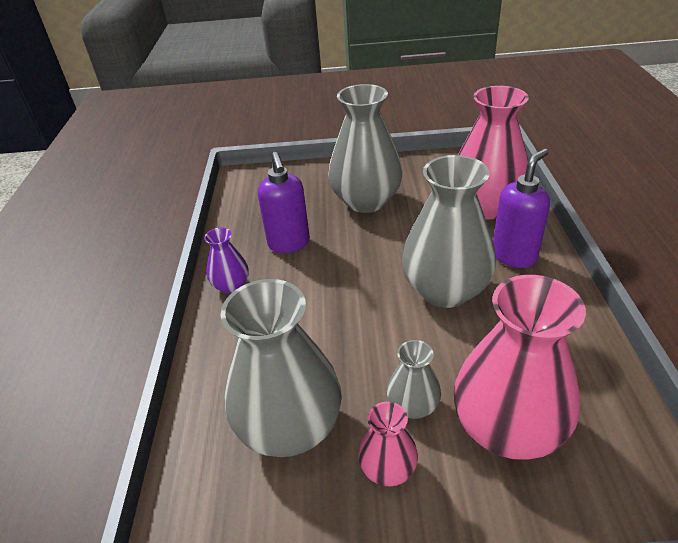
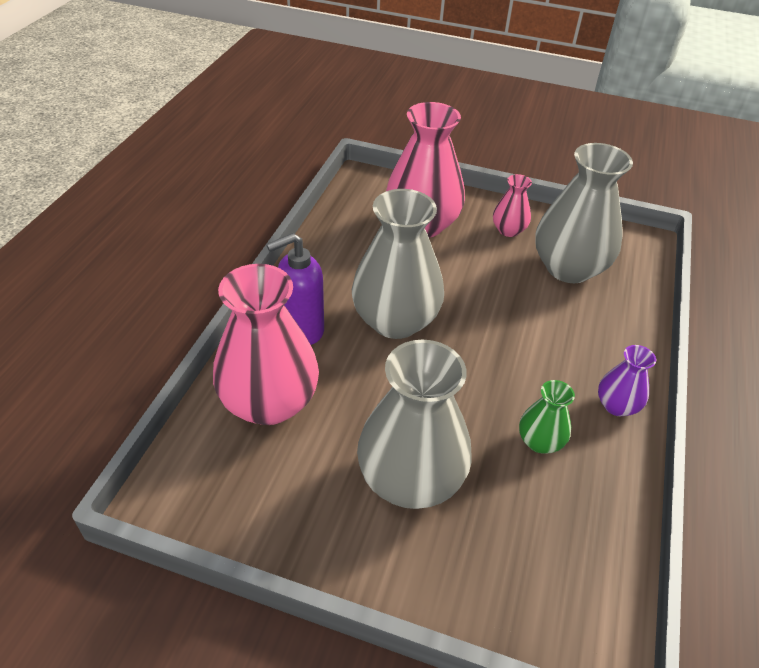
camera: 165 degrees left, 5 degrees up
purple soap dispenser [258,152,310,253] -> green vase [519,380,575,454]
grey vase [387,340,441,419] -> none

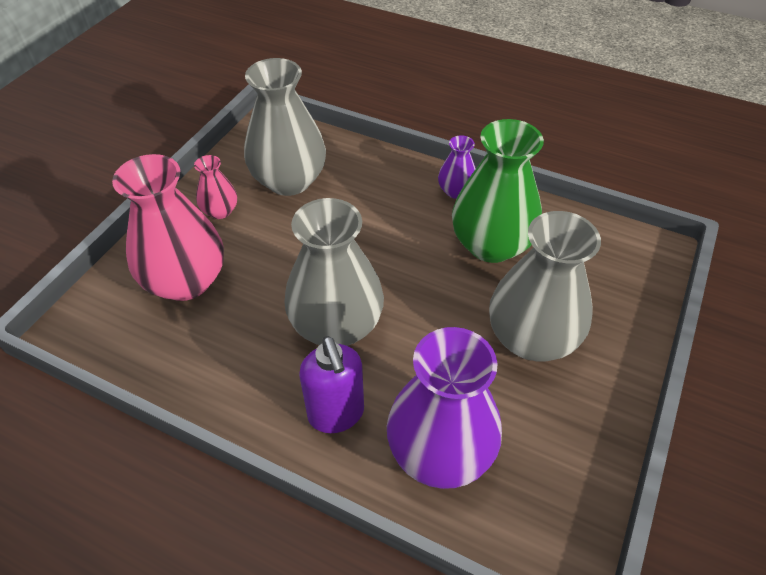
camera: 80 degrees left, 5 degrees up
pink vase [213,264,319,425] -> purple vase [387,327,502,489]
green vase [519,380,575,454] -> green vase [452,119,544,263], size x2.06

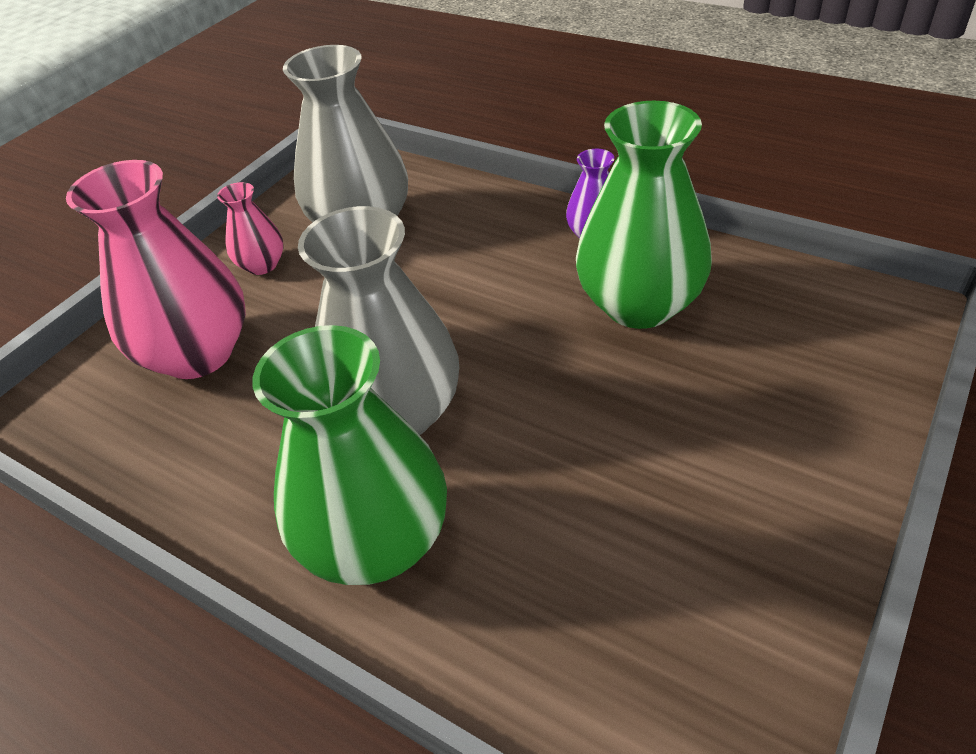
camera: 10 degrees right, 5 degrees down
purple soap dispenser [299,336,364,433] -> green vase [253,325,447,585]
purple vase [387,327,502,489] -> none
grey vase [489,211,601,362] -> none

